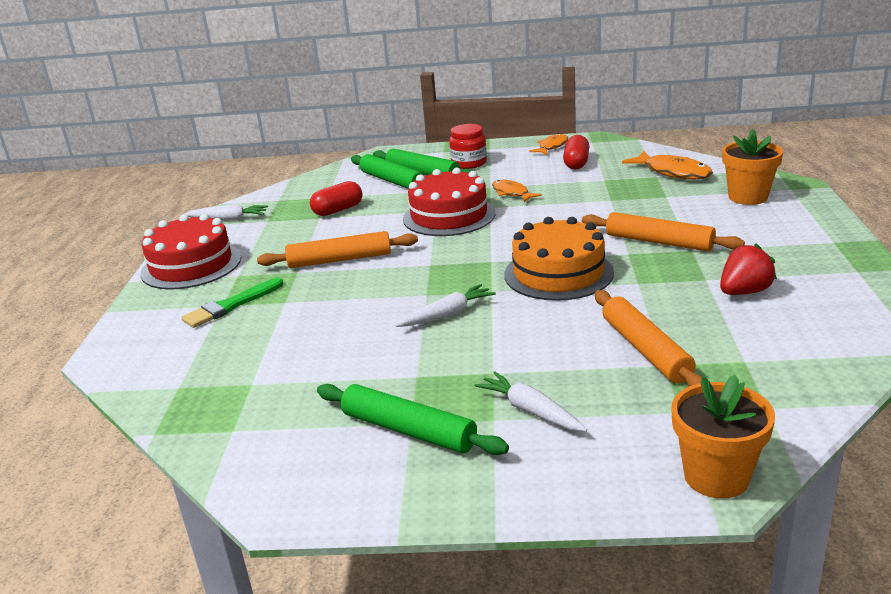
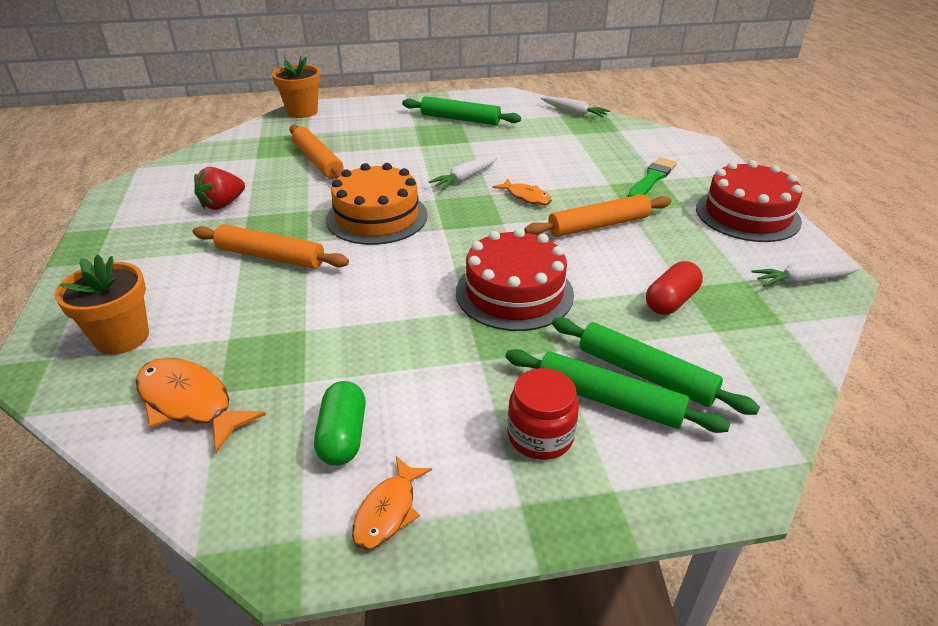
camera: 165 degrees right, 10 degrees up
white carrot [474,371,587,431] -> white carrot moved to [541,96,610,117]
orange fish [492,180,542,202] -> orange fish moved to [492,178,552,205]
red capsule [563,135,589,169] -> green capsule [314,381,366,466]

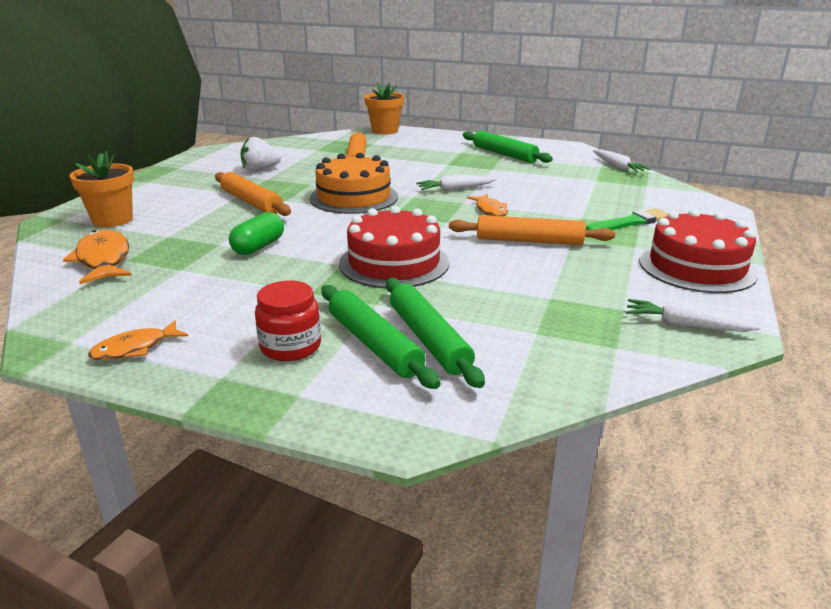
camera: 30 degrees right, 10 degrees down
red strawberry [194,167,245,210] -> white strawberry [240,137,281,171]
green capsule [314,381,366,466] -> green capsule moved to [229,212,284,255]
red capsule [646,261,703,315] -> none

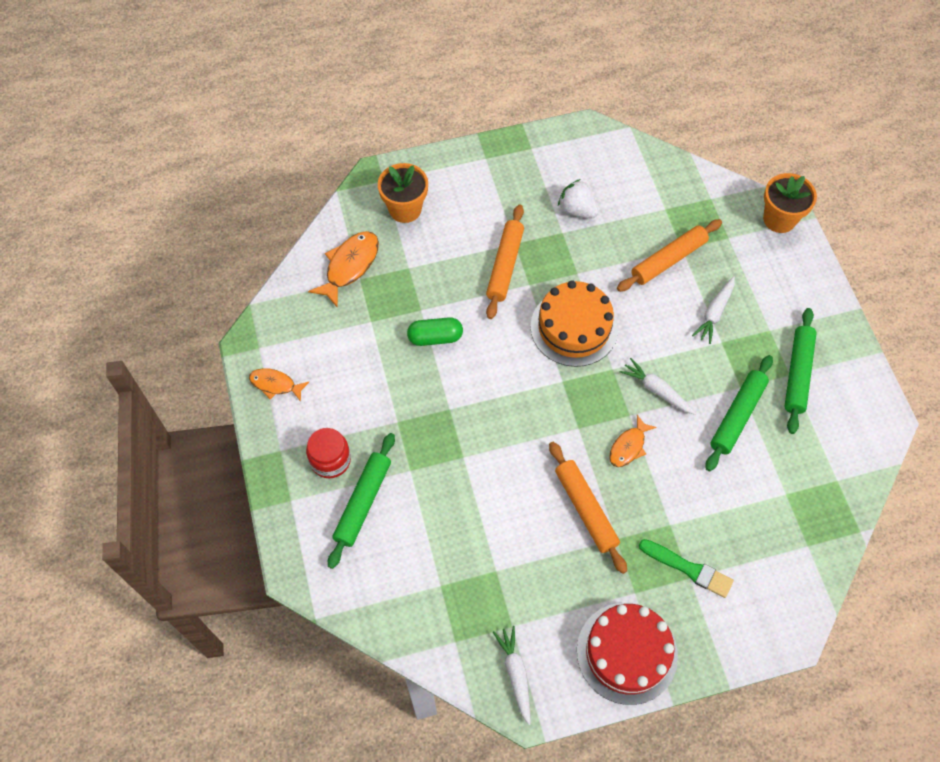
camera: 55 degrees right, 35 degrees up
red cake [339,206,449,288] -> none
green rolling pin [386,278,485,388] -> green rolling pin moved to [706,355,773,471]
white carrot [593,149,651,172] -> white carrot moved to [692,276,735,344]

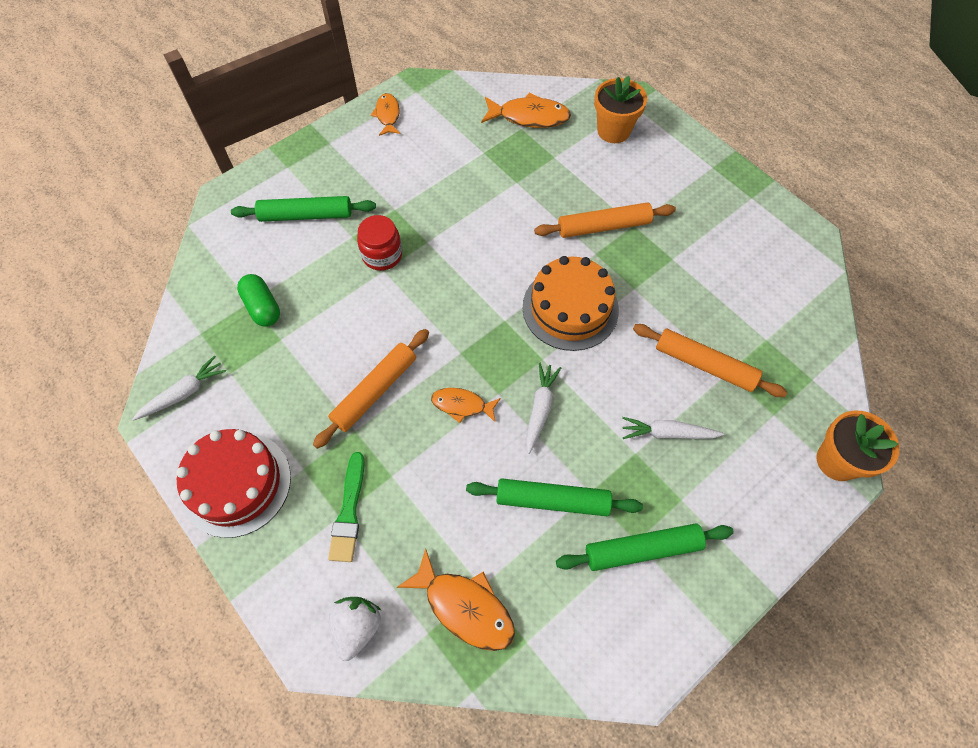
camera: 65 degrees right, 0 degrees up
red jar [306,428,351,478] -> red jar moved to [357,215,402,271]
green capsule [407,317,463,346] -> green capsule moved to [237,274,280,327]
white strawberry [558,179,598,218] -> white strawberry moved to [329,597,381,661]
none -> orange fish [397,549,515,651]

